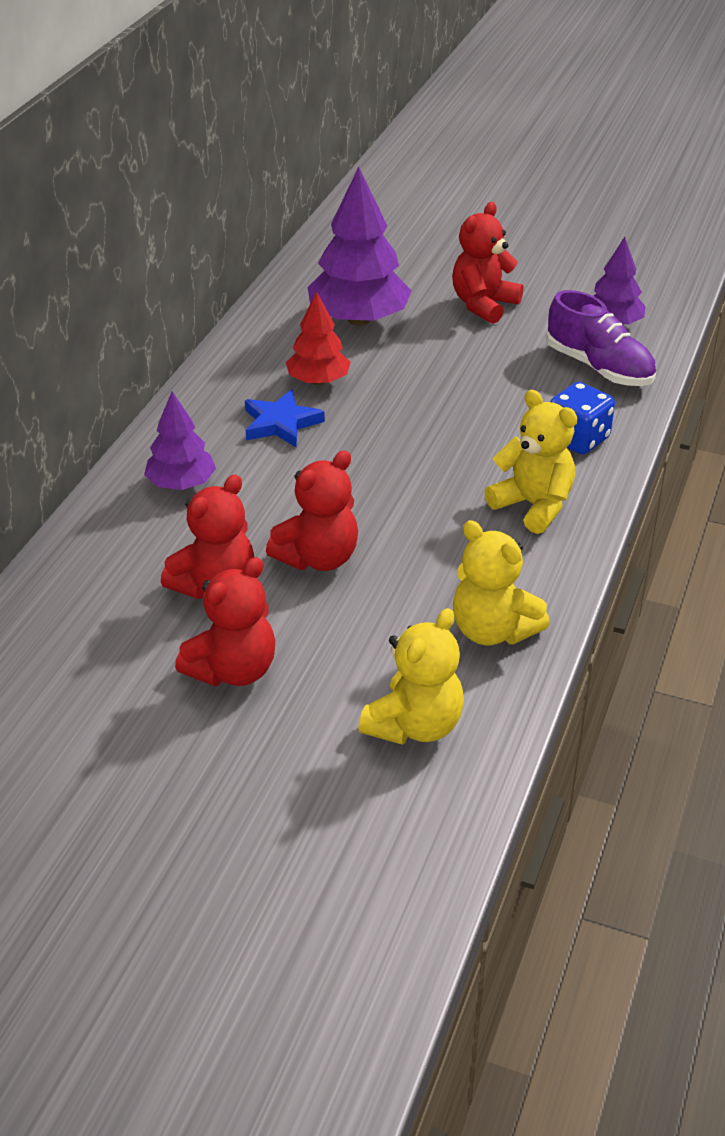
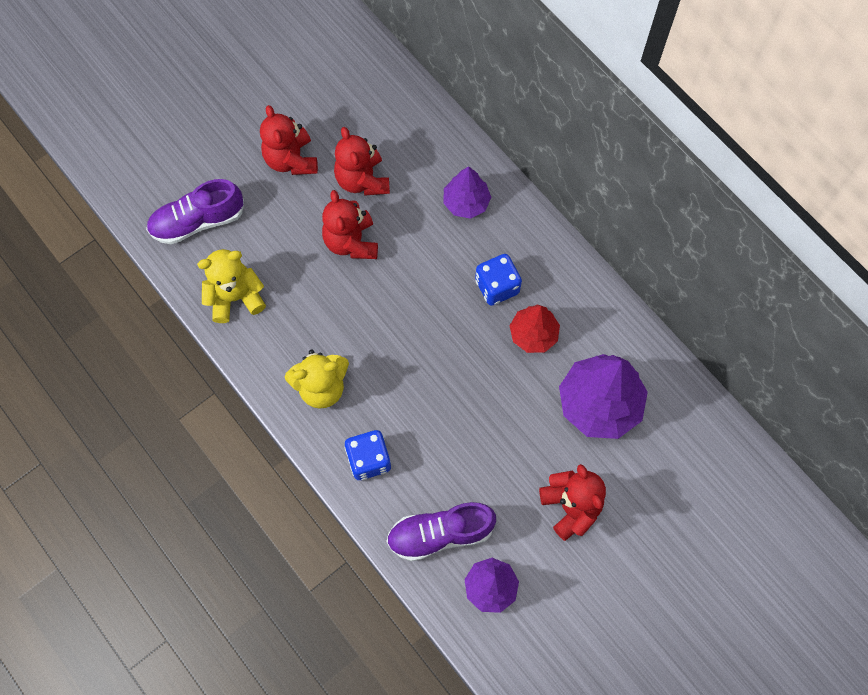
camera: 120 degrees right, 30 degrees up
blue star [245,389,325,447] -> blue dice [475,254,522,306]
yellow teddy bear [359,608,464,745] -> purple shoe [146,179,244,244]

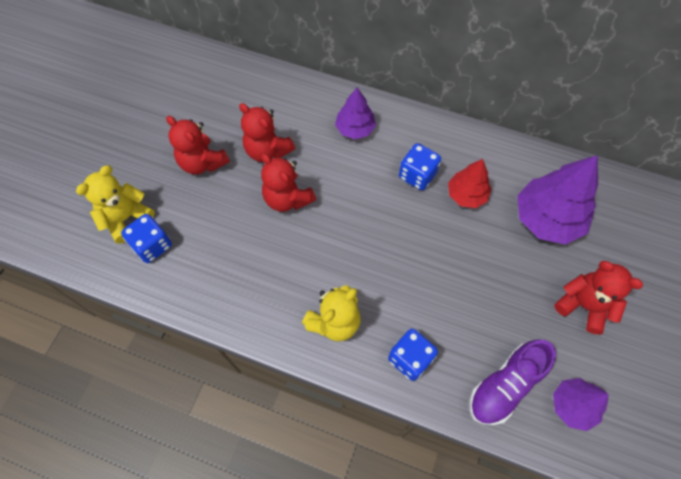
camera: 30 degrees left, 5 degrees down
purple shoe [146,179,244,244] -> blue dice [121,214,172,263]
yellow teddy bear [197,249,266,323] -> yellow teddy bear moved to [76,166,155,244]

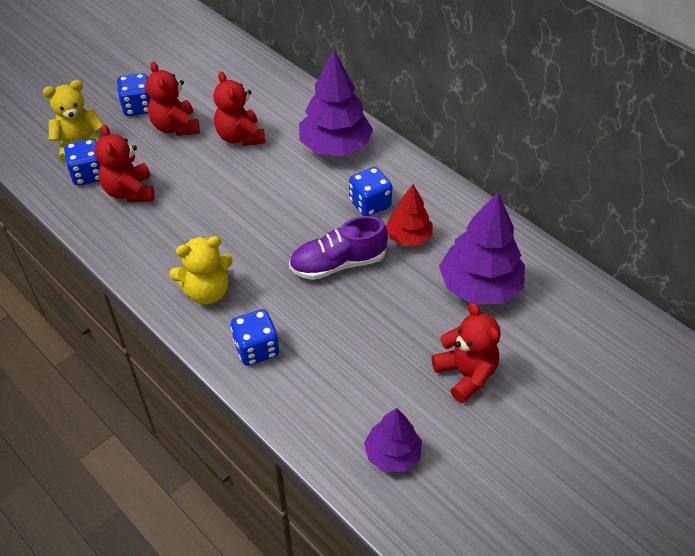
camera: 25 degrees right, 15 degrees down
red teddy bear [261,153,316,212] -> red teddy bear moved to [95,125,154,202]
purple tree [335,88,376,139] -> purple tree [299,50,373,156], size x1.70
purple shoe [470,339,556,425] -> purple shoe moved to [289,216,388,280]
none -> blue dice [117,73,151,116]

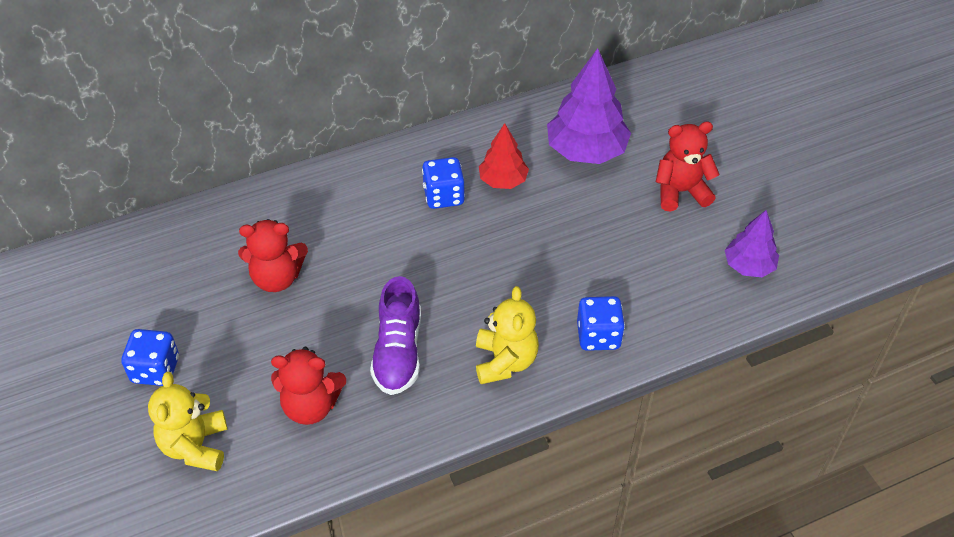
camera: 70 degrees left, 0 degrees up
blue dice [64,139,101,186] -> none
red teddy bear [146,62,200,136] -> none
purple shoe [289,216,388,280] -> purple shoe moved to [370,276,421,395]
purple tree [299,50,373,156] -> none

